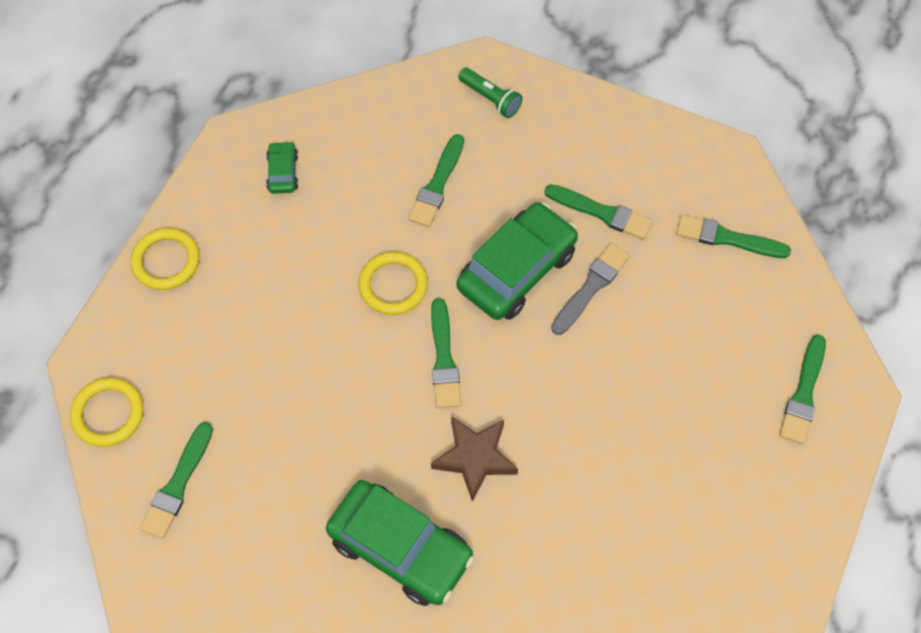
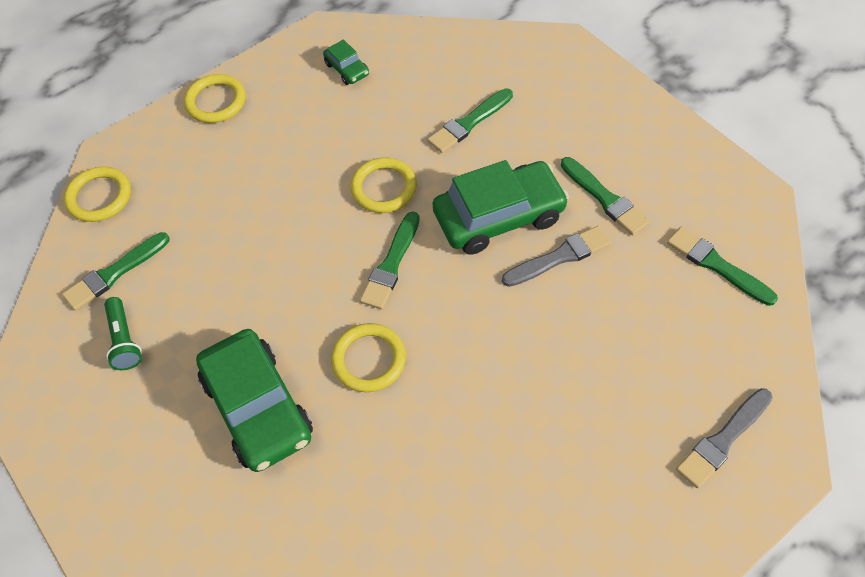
camera: 30 degrees right, 5 degrees down
green car [266,141,298,194] -> green car turned 120 degrees clockwise [323,39,369,85]
brown star [431,416,518,502] -> yellow ring [331,323,406,392]
green flashlight [458,68,522,118] -> green flashlight moved to [104,297,142,370]
green brush [780,334,826,444] -> grey brush [676,388,773,489]

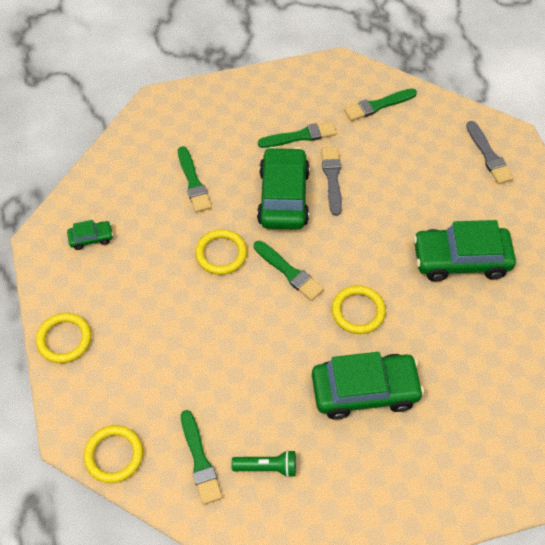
camera: 70 degrees left, 0 degrees up
none -> green car [413,220,516,282]

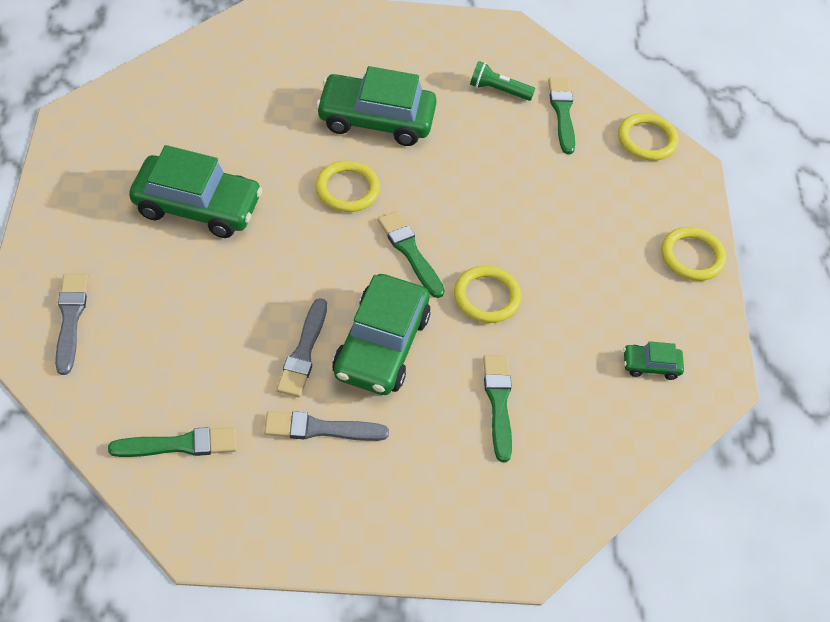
camera: 170 degrees left, 5 degrees down
green brush [258,121,337,148] -> grey brush [264,411,389,441]

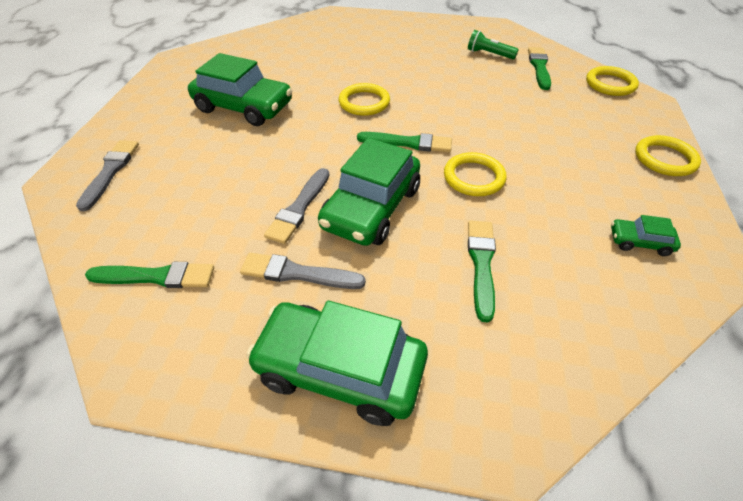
camera: 15 degrees right, 5 degrees down
green car [316,66,437,146] -> green car moved to [246,301,428,426]
green brush [378,211,445,298] -> green brush turned 120 degrees clockwise [357,132,452,152]

